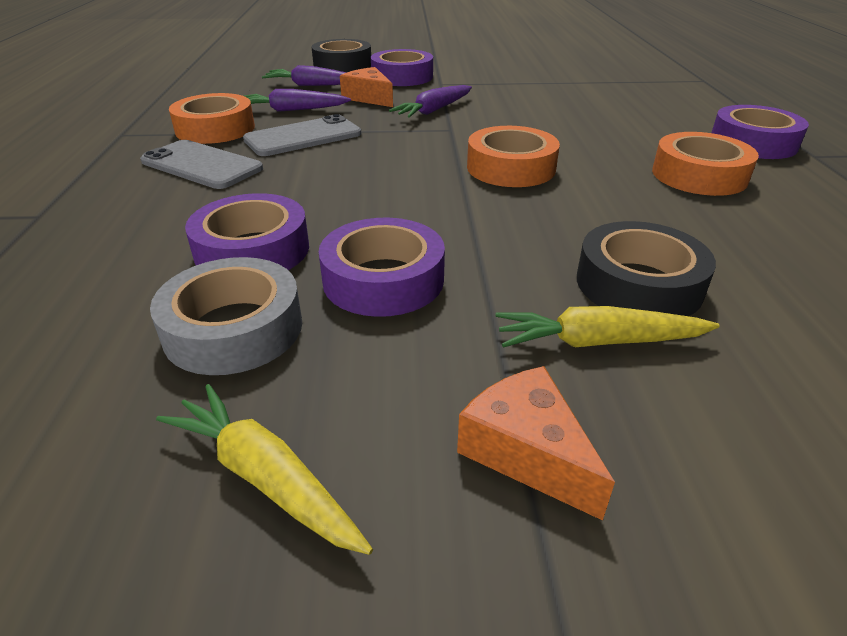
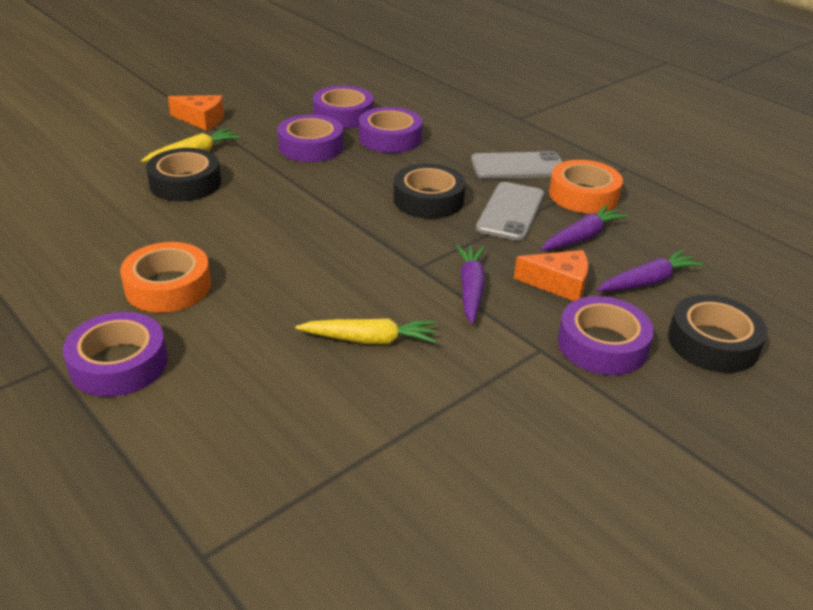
camera: 140 degrees right, 0 degrees up
grey tape [150,257,302,375] -> purple tape [313,86,374,129]
yellow carrot [156,384,373,555] -> yellow carrot moved to [295,318,437,344]
orange tape [467,126,560,187] -> none
none -> black tape [393,163,466,219]

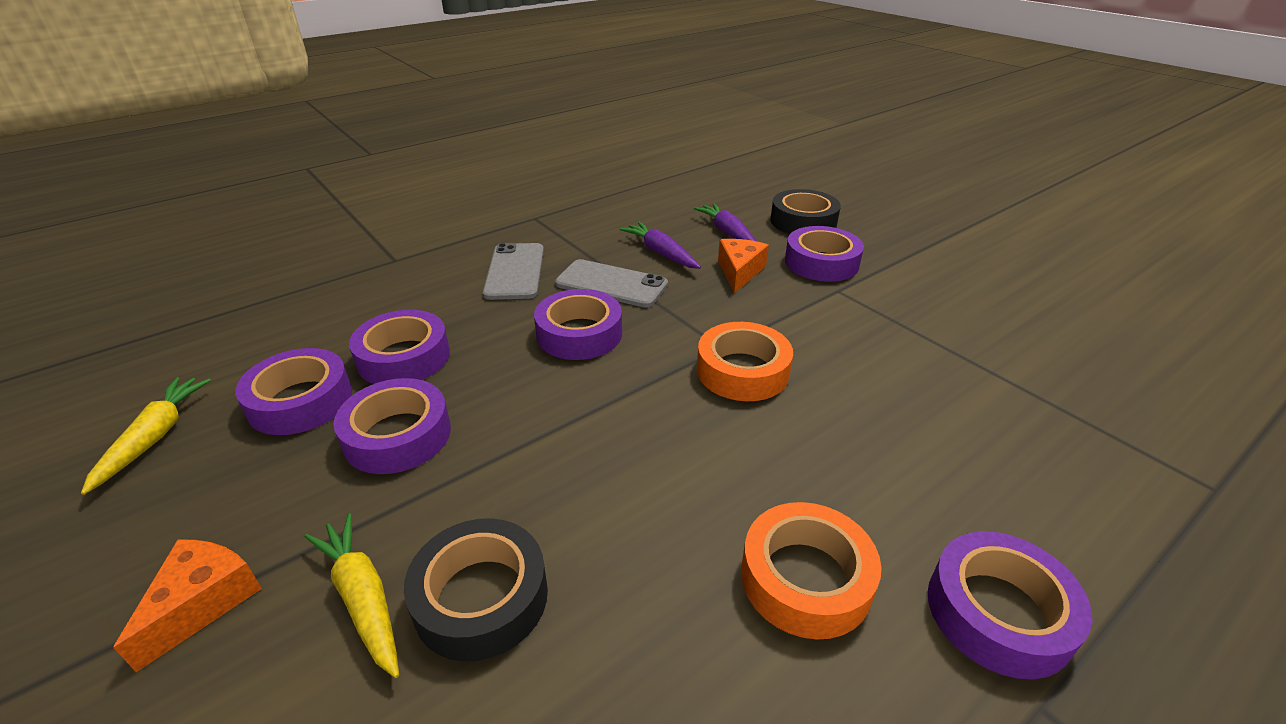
camera: 85 degrees left, 0 degrees up
yellow carrot [295,318,437,344] -> yellow carrot moved to [81,377,211,495]
black tape [393,163,466,219] -> purple tape [534,289,622,360]
purple carrot [456,245,485,324] -> none
orange tape [549,160,623,213] -> orange tape moved to [697,322,793,401]

